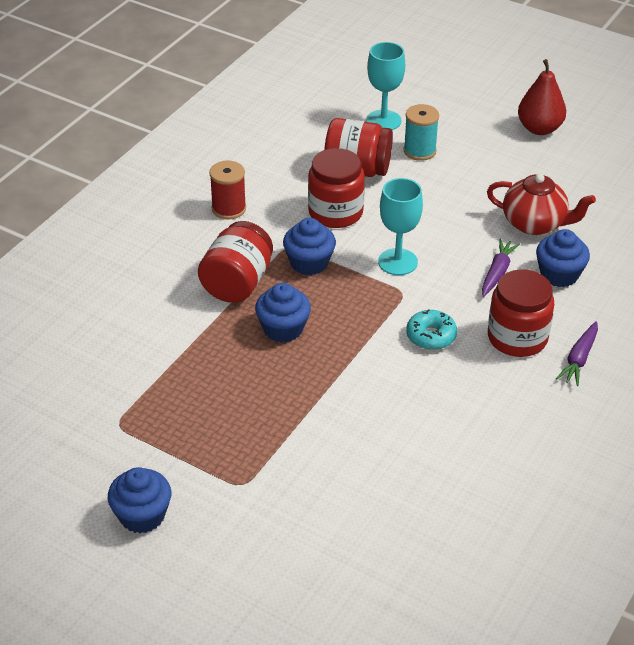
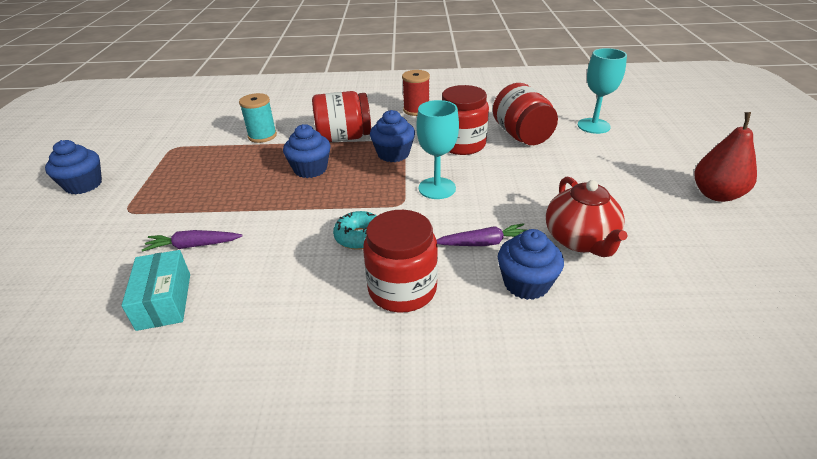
camera: 60 degrees right, 5 degrees down
turquoise spool [404,104,439,161] -> turquoise spool moved to [239,93,277,143]
purple carrot [556,321,598,386] -> purple carrot moved to [142,230,243,252]
none -> turquoise box [121,250,190,331]

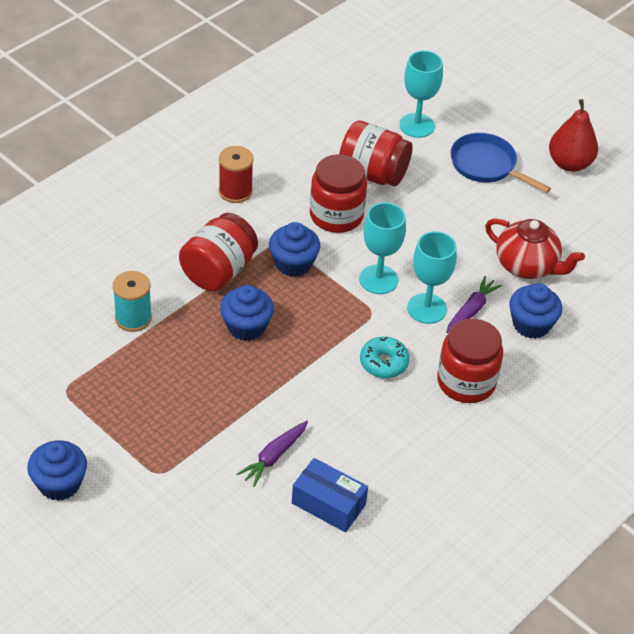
camera: 50 degrees left, 10 degrees up
turquoise box [121,250,190,331] -> blue box [292,458,368,532]
none -> turquoise goblet [407,231,457,324]
none -> blue pan [450,133,551,193]

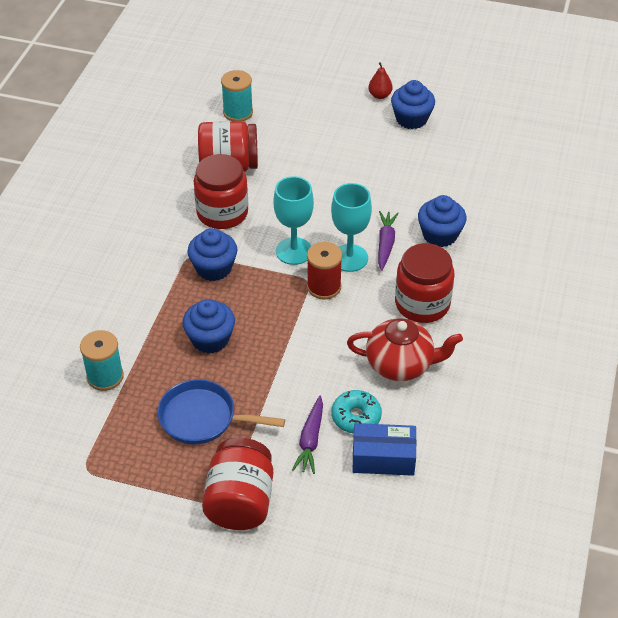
camera: 25 degrees left, 0 degrees up
blue cupcake [27,440,87,501] -> blue cupcake moved to [391,80,435,129]
red jar [179,213,258,291] -> red jar moved to [202,438,273,530]
red spool [219,146,254,203] -> red spool moved to [307,242,342,299]
turquoise donut [360,337,409,378] -> turquoise donut moved to [331,390,382,433]
turquoise goblet [399,51,443,138] -> turquoise spool [221,70,253,121]
blue pan [450,133,551,193] -> blue pan moved to [157,379,285,444]
red teapot [485,218,585,279] -> red teapot moved to [347,318,463,381]
red pear [549,99,598,172] -> red pear [368,62,393,99], size x0.55

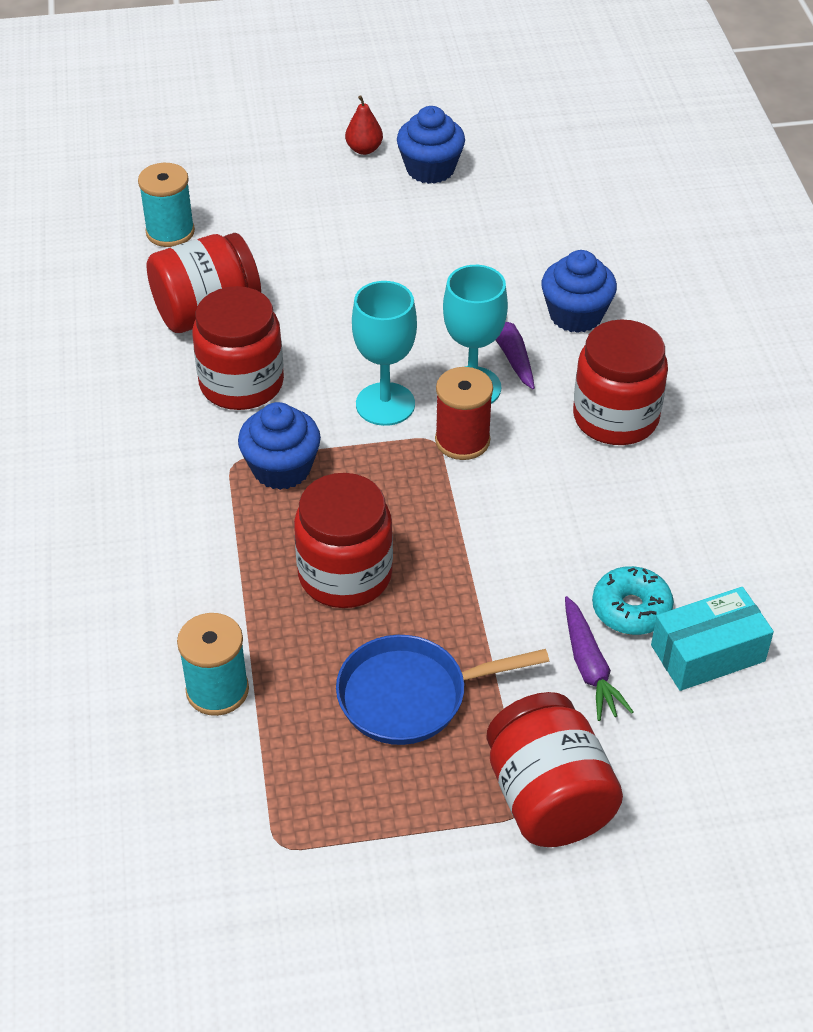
camera: 25 degrees left, 0 degrees up
blue cupcake [183,299,235,354] -> red jar [294,473,393,608]
red teapot [347,318,463,381] -> none
blue box [352,423,417,476] -> turquoise box [651,587,774,691]

